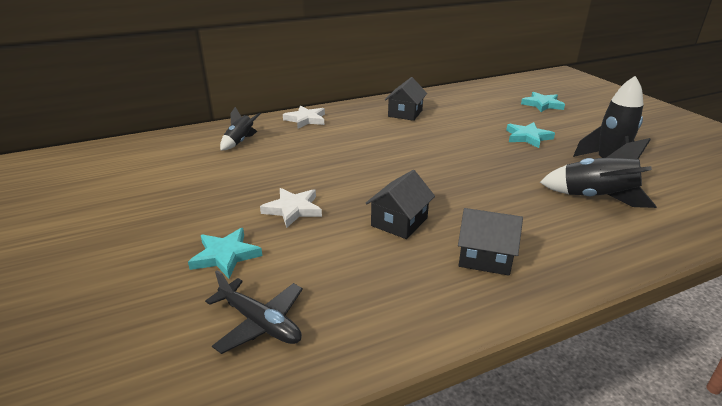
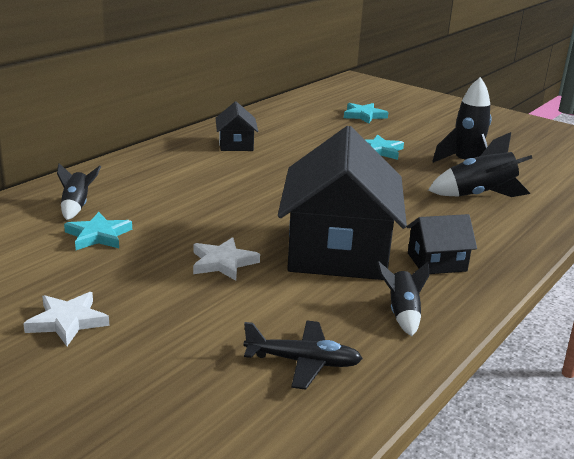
camera: 30 degrees left, 5 degrees down
turquoise star [188,228,263,279] -> turquoise star moved to [64,212,132,250]
white star [283,106,325,128] -> white star moved to [23,292,109,346]
black house [366,170,435,239] -> black house [278,126,407,280], size x2.19
none -> black rocket [377,261,429,336]

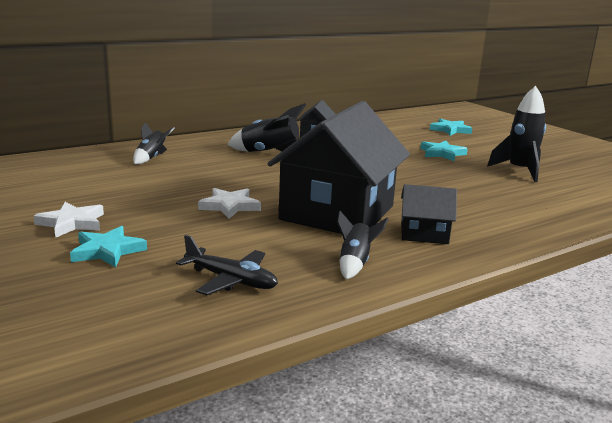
camera: 20 degrees right, 5 degrees down
turquoise star [64,212,132,250] -> turquoise star moved to [70,226,147,268]
black rocket [428,132,532,197] -> black rocket moved to [228,103,306,152]

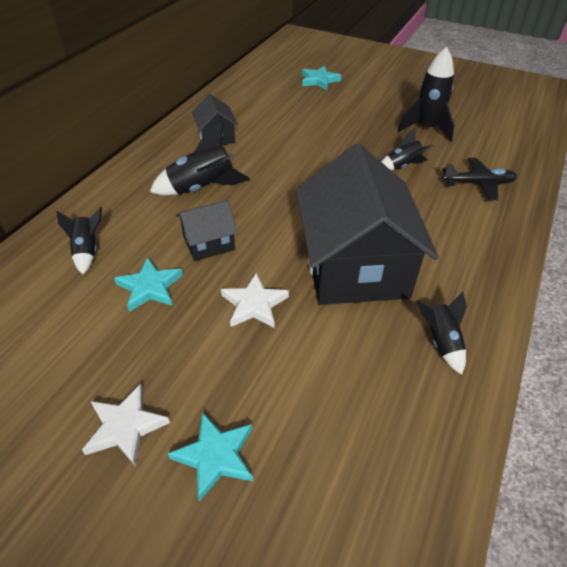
camera: 30 degrees left, 25 degrees up
black plane [176,235,278,295] -> black plane moved to [442,158,518,200]
black house [401,184,457,244] -> black house moved to [176,200,238,261]
turquoise star [420,141,468,161] -> turquoise star moved to [114,257,183,312]
none -> black rocket [381,127,434,171]

